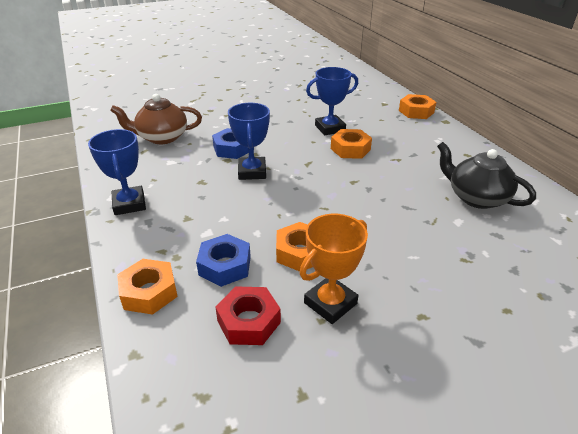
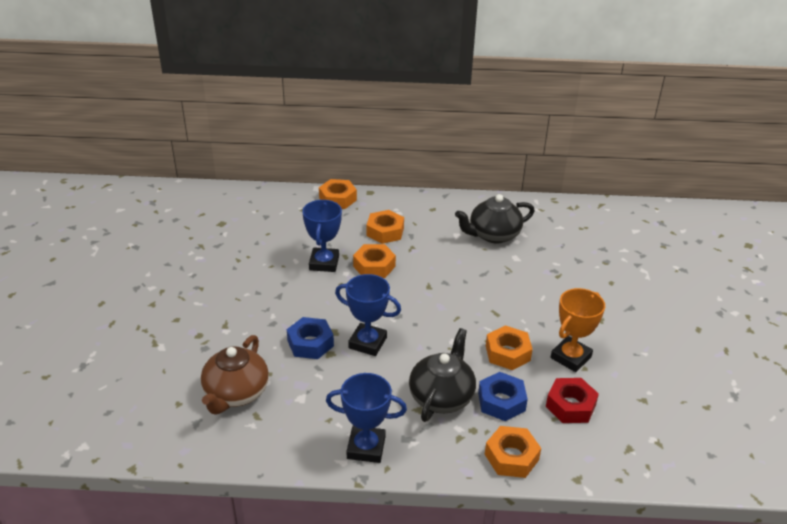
camera: 65 degrees left, 0 degrees up
orange trophy [300,214,368,324] -> orange trophy turned 60 degrees clockwise [550,288,605,372]
none -> orange nut [366,210,404,244]
none -> black teapot [409,328,476,422]

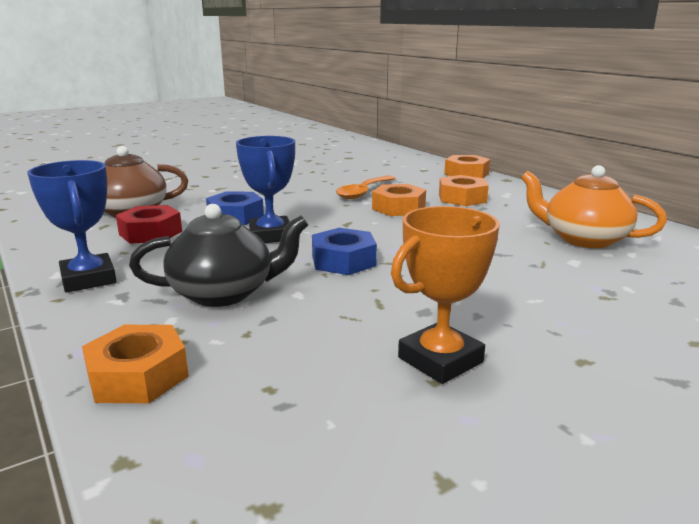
camera: 55 degrees right, 15 degrees down
blue trophy [302,200,342,272] -> orange spoon [336,175,396,199]
black teapot [455,194,535,243] -> orange teapot [521,165,667,248]
blue nut [478,372,528,421] -> blue nut moved to [312,228,377,275]
orange nut [486,325,533,370] -> none
red nut [546,378,599,423] -> red nut moved to [116,205,182,244]
orange trophy [550,288,605,372] -> orange trophy turned 45 degrees counterclockwise [391,206,500,384]

